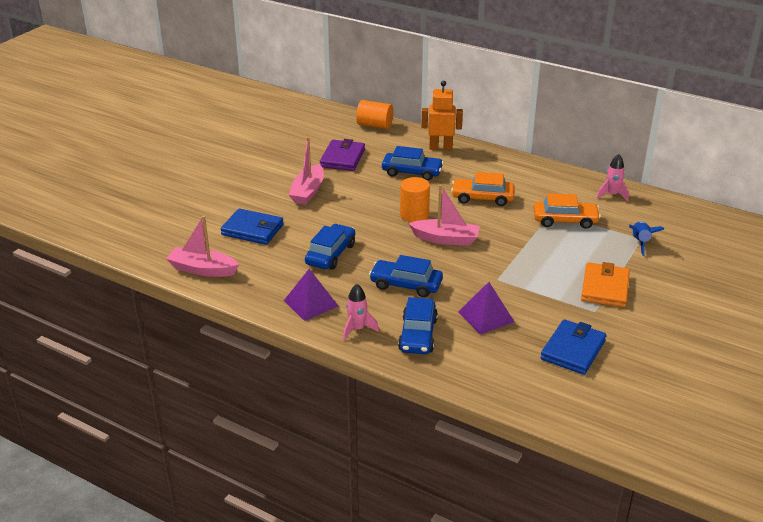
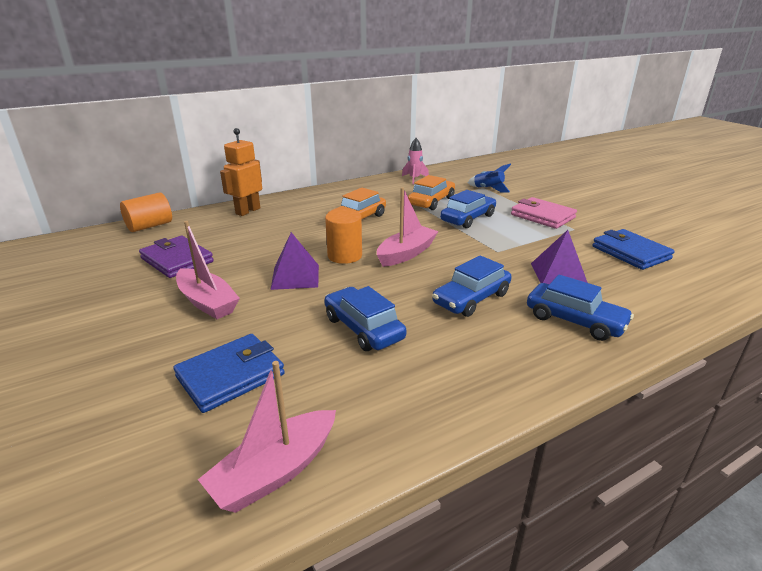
camera: 60 degrees left, 5 degrees down
purple pyramid [284,269,339,321] -> purple pyramid moved to [270,232,319,290]
pink rocket [343,284,379,341] -> none
blue car [382,146,444,181] -> blue car moved to [440,190,496,228]
orange wallet [581,262,630,307] -> pink wallet [511,197,577,229]

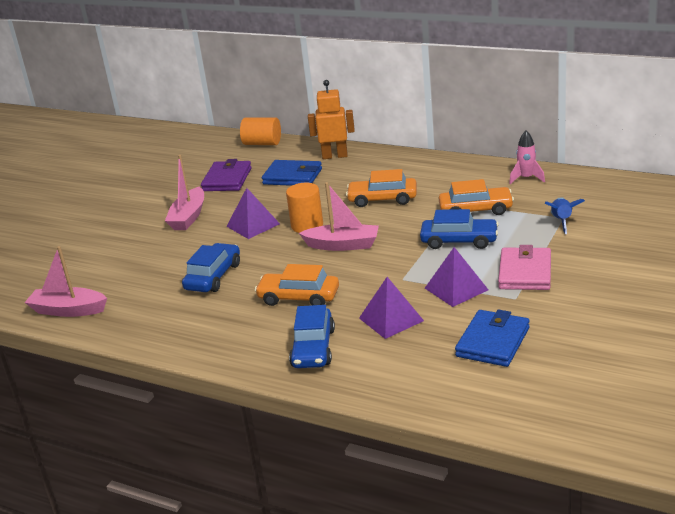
camera: 60 degrees right, 0 degrees up
blue wallet [173,334,285,413] -> blue wallet moved to [262,160,322,186]
blue car [432,255,512,317] -> orange car [255,264,339,306]
none -> purple pyramid [425,247,488,307]

